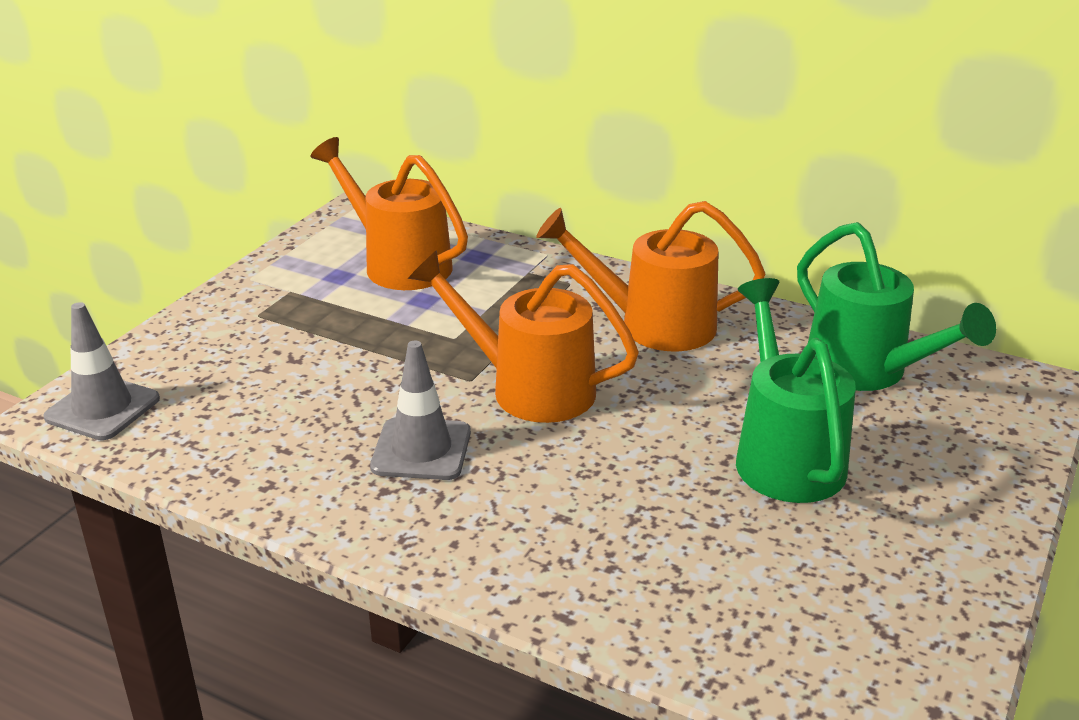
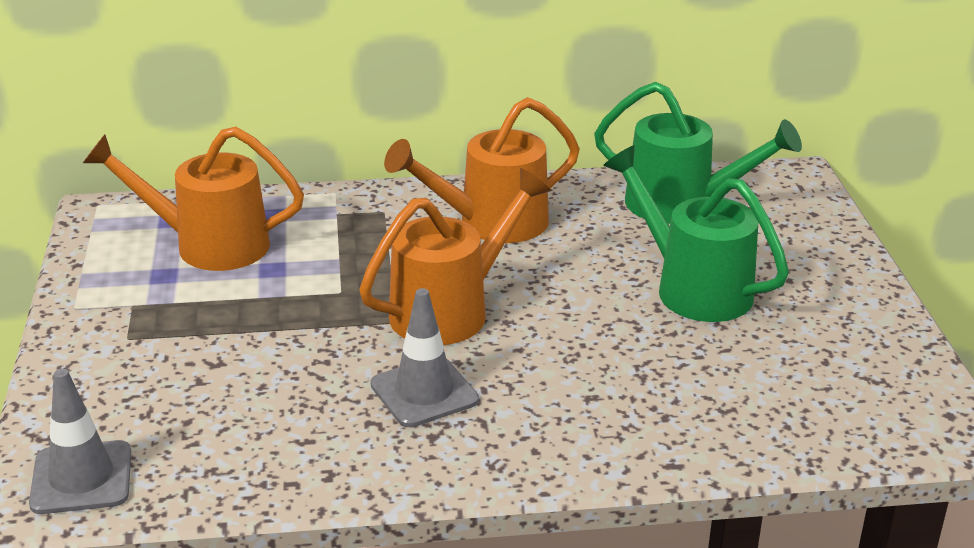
camera: 35 degrees left, 0 degrees up
orange watering can [408,250,639,423] -> orange watering can turned 150 degrees clockwise [359,168,551,345]

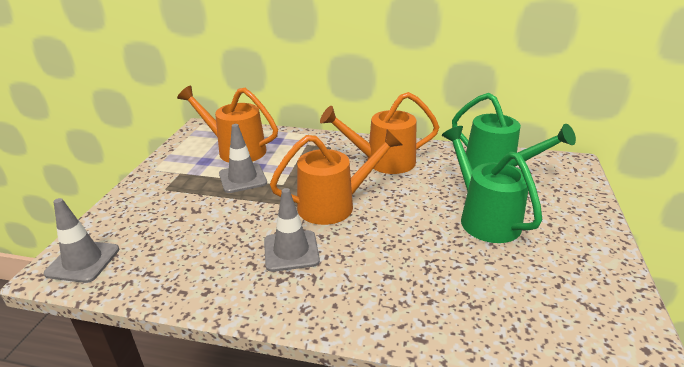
camera: 20 degrees right, 0 degrees up
none -> grey traffic cone [219,124,267,193]

